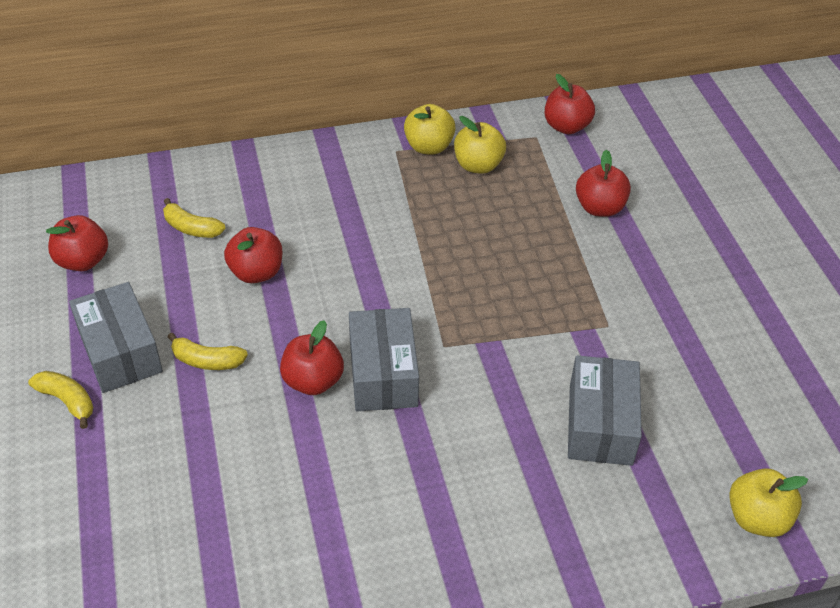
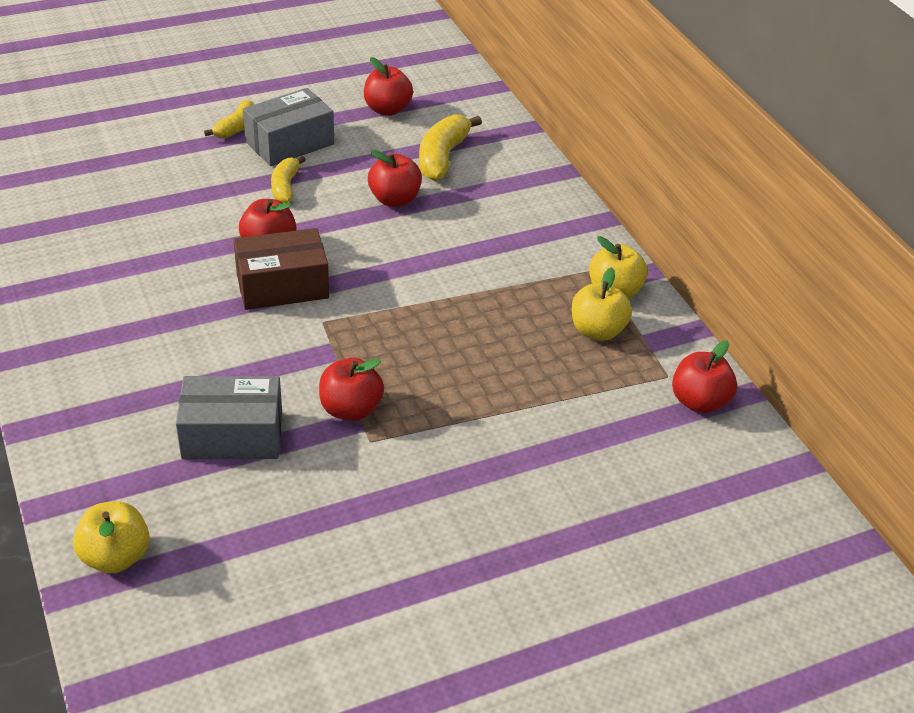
camera: 80 degrees right, 5 degrees down
yellow banana [163,198,225,238] -> yellow banana [419,115,482,181], size x1.58
grey box [349,308,419,412] -> brown box [233,228,329,310]
red apple [576,150,631,217] -> red apple moved to [319,358,384,421]

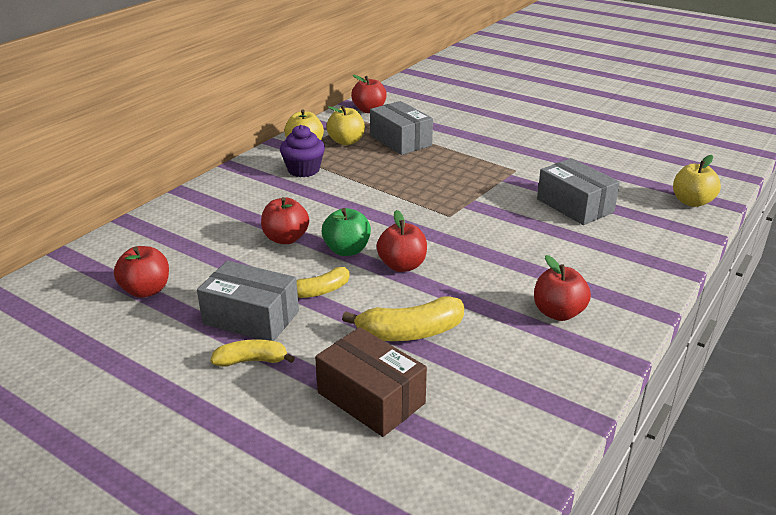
camera: 120 degrees left, 10 degrees down
brown box [233,228,329,310] -> brown box moved to [315,327,427,437]
red apple [319,358,384,421] -> red apple moved to [534,255,591,321]
yellow banana [419,115,482,181] -> yellow banana moved to [342,296,464,341]
none -> purple cupcake [280,125,325,177]
none -> green apple [321,208,371,256]
none -> grey box [370,101,433,155]

